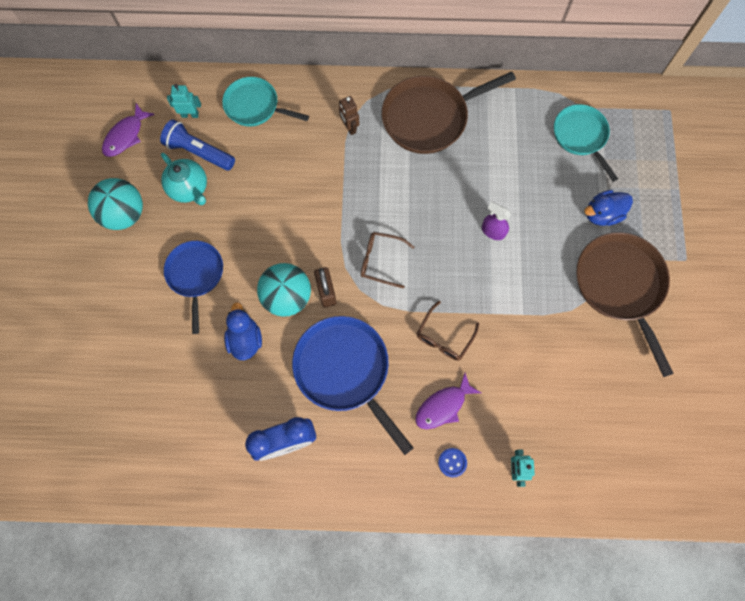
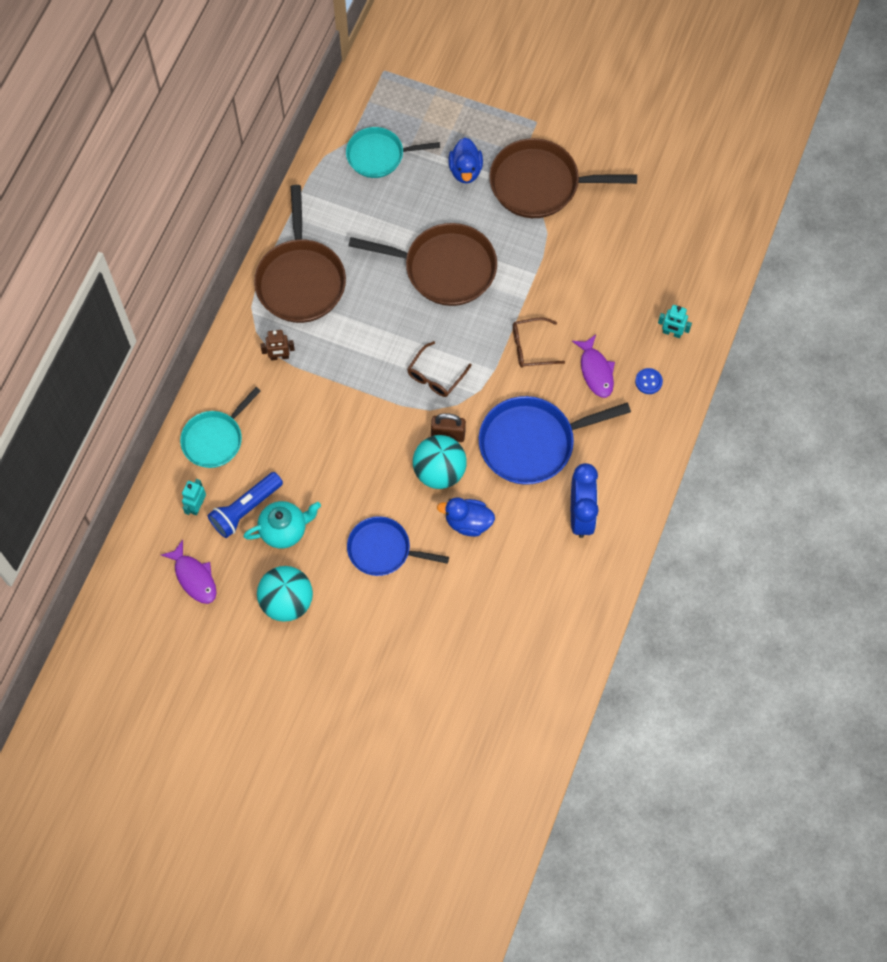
camera: 70 degrees left, 5 degrees down
brown glasses [417,301,479,361] -> brown glasses turned 120 degrees clockwise [513,317,565,368]
purple spray bottle [482,202,511,240] -> brown pan [348,223,497,306]

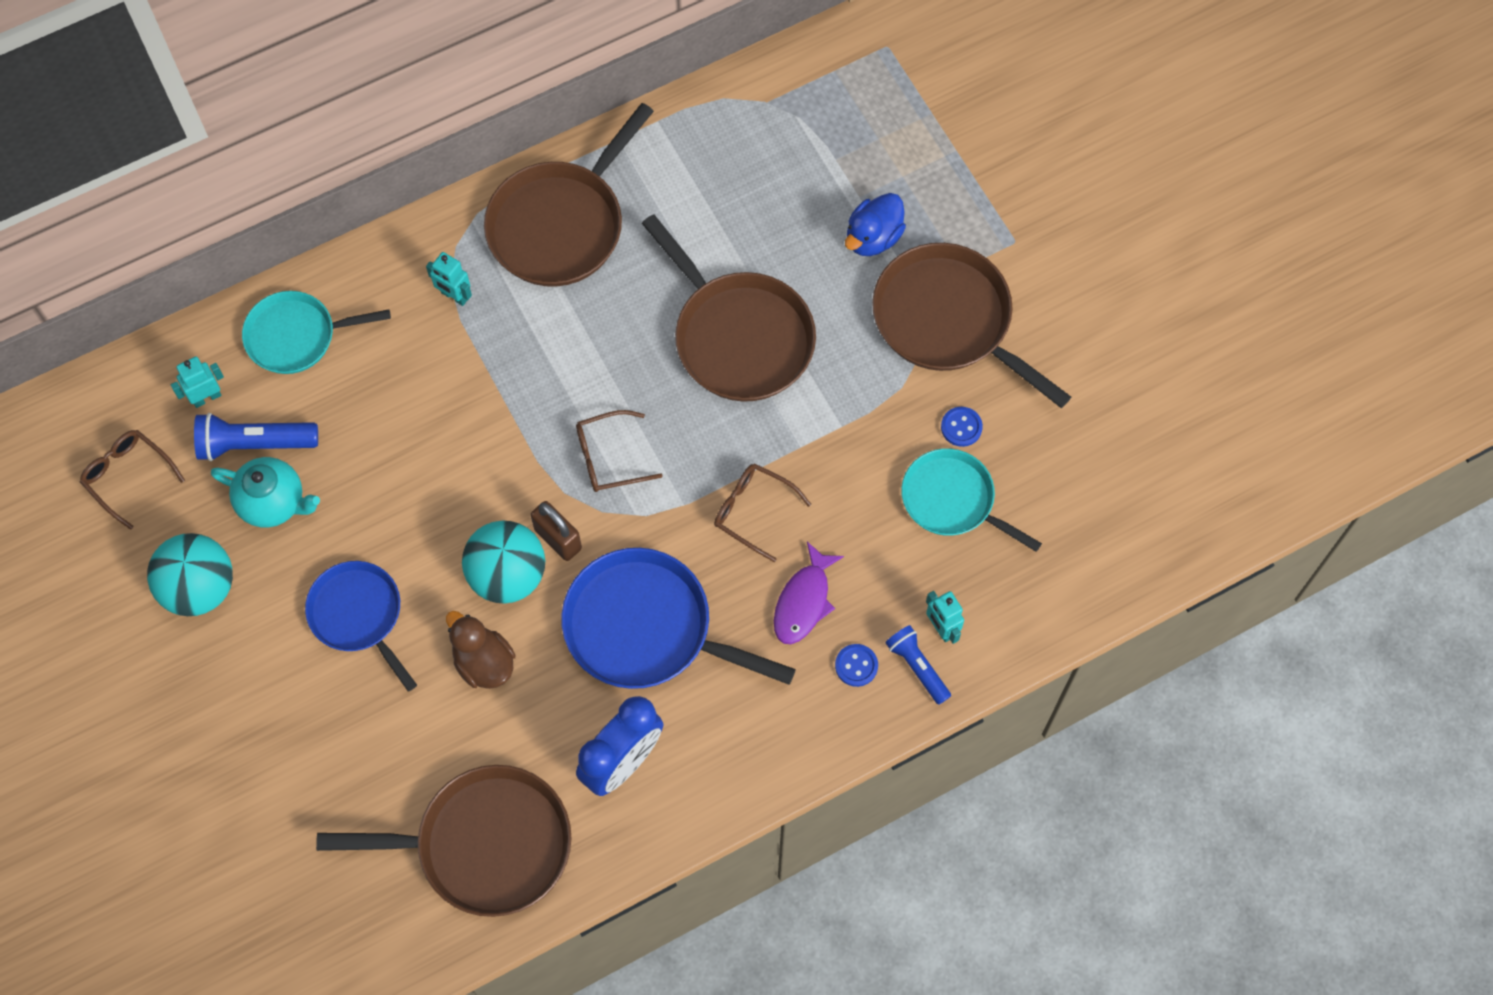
camera: 40 degrees right, 0 degrees up
purple fish [161,540,217,604] -> brown glasses [80,430,185,530]
brown robot [260,330,295,361] -> turquoise robot [426,252,472,306]
turquoise pan [346,127,440,178] -> turquoise pan moved to [901,449,1042,552]
blue duck [437,498,495,537] -> brown duck [446,611,516,689]
none -> brown pan [316,765,571,917]
none -> blue flashlight [885,625,951,705]
none -> blue button [941,407,983,447]

